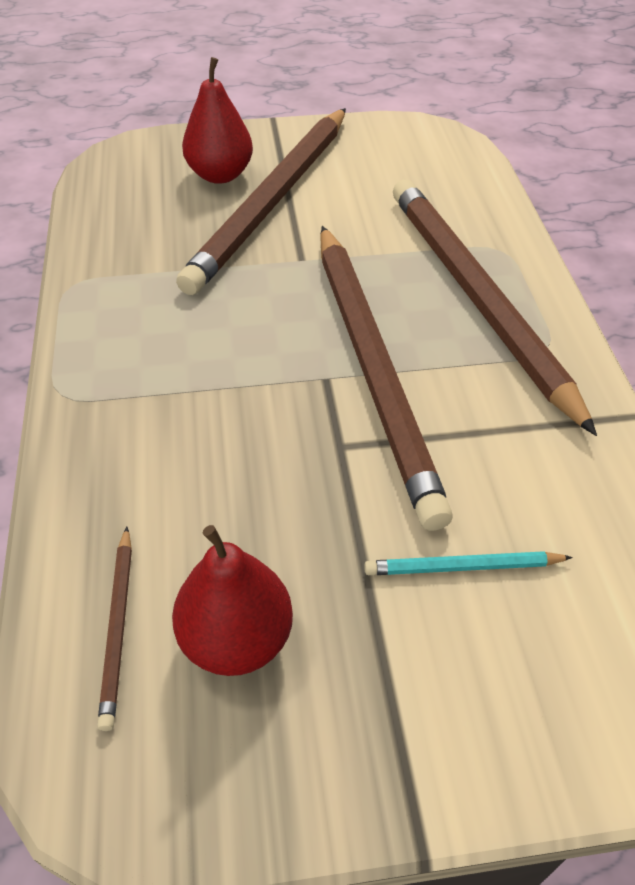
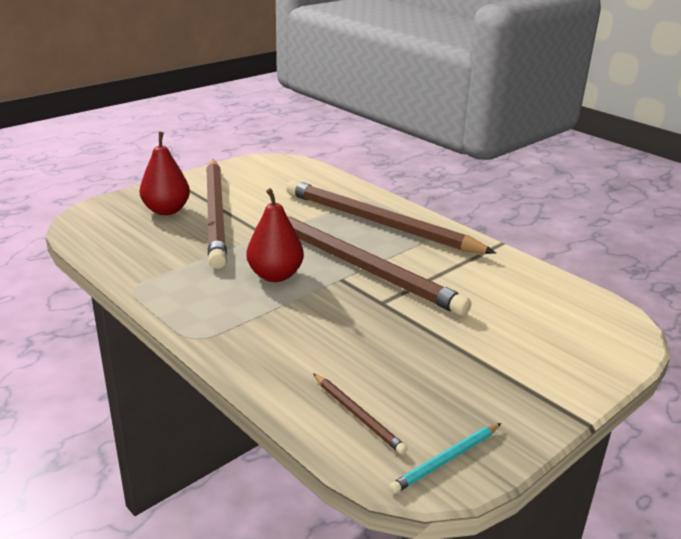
camera: 35 degrees left, 20 degrees down
red pear [172,525,293,676] -> red pear moved to [247,188,304,282]
turquoise pencil [364,551,573,575] -> turquoise pencil moved to [389,423,501,494]

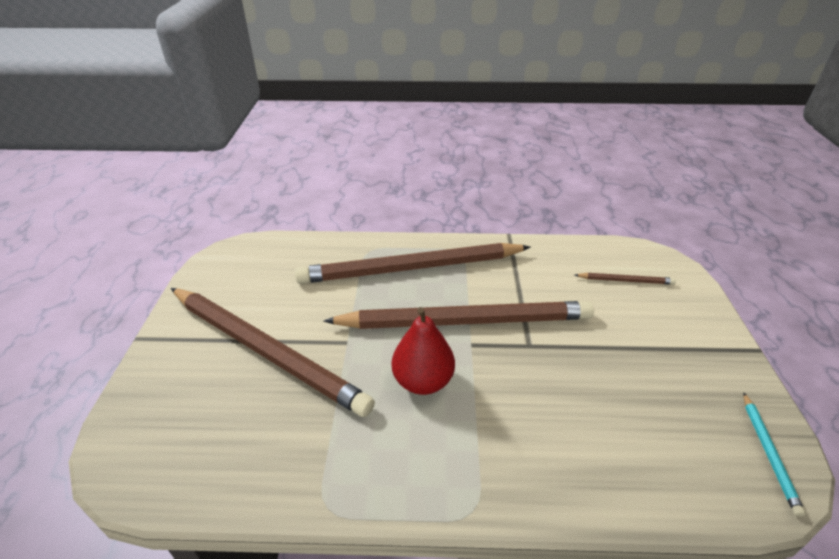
camera: 45 degrees left, 10 degrees up
red pear [139,132,190,215] -> none
brown pencil [313,373,407,455] -> brown pencil moved to [575,273,676,285]

